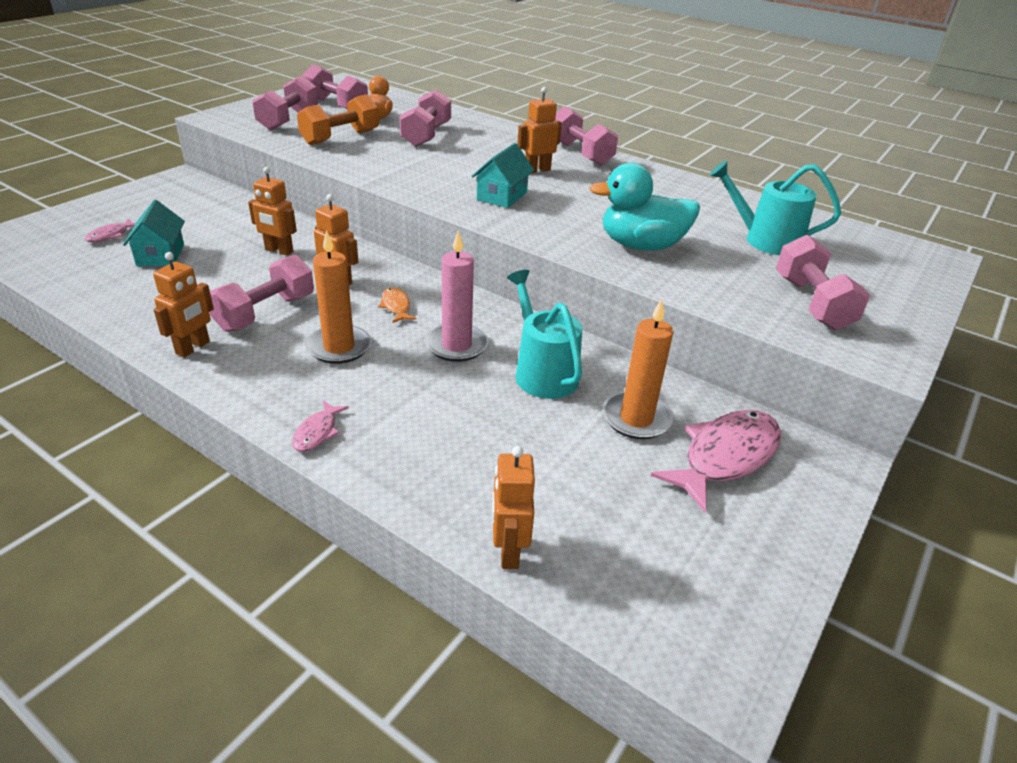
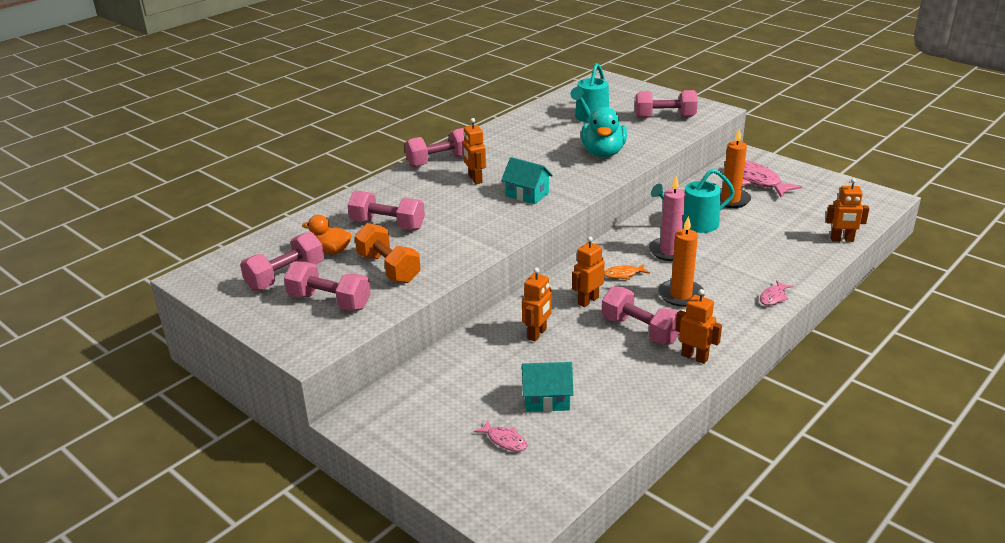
camera: 80 degrees left, 5 degrees down
pink fish [292,400,349,452] -> pink fish turned 105 degrees clockwise [760,280,793,306]

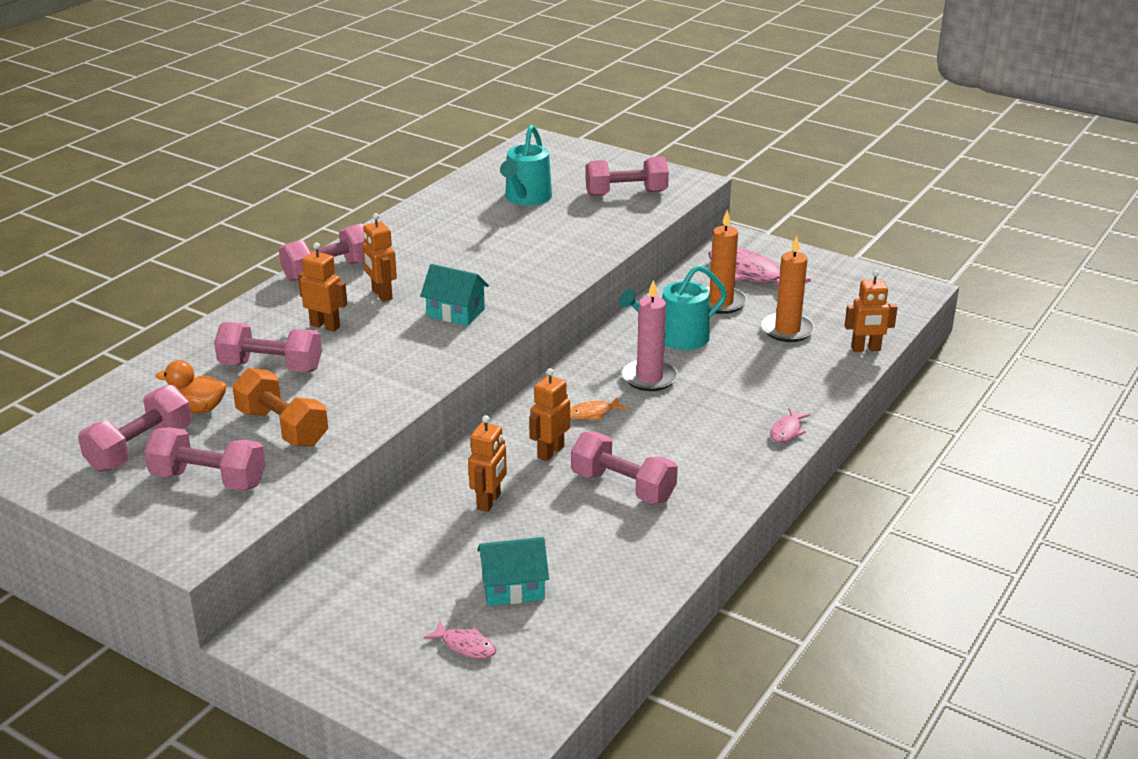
camera: 10 degrees left, 0 degrees up
turquoise duck [581,107,627,158] -> none
orange candle [658,216,705,307] -> orange candle moved to [761,235,815,342]
orange robot [676,289,722,364] -> orange robot moved to [298,243,347,332]

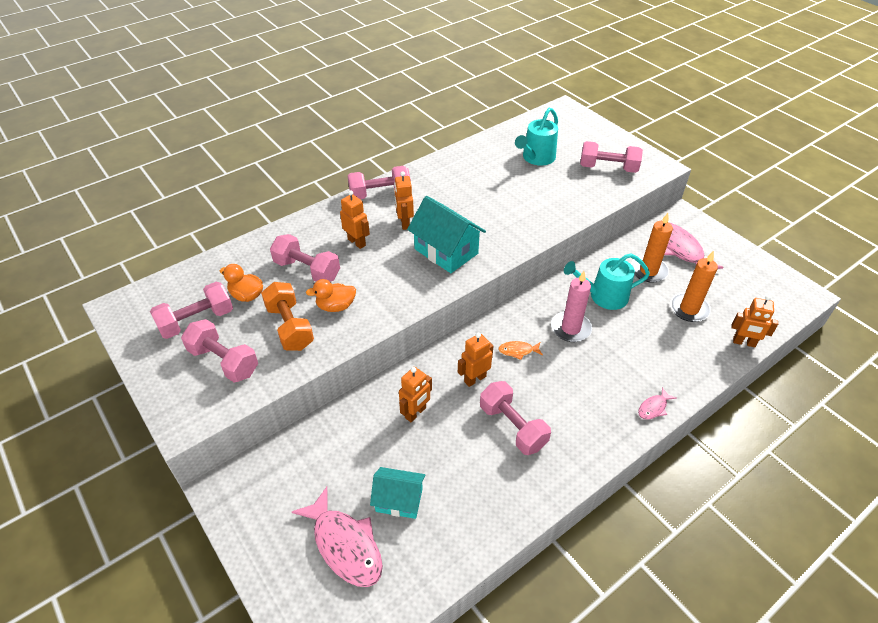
camera: 20 degrees right, 15 degrees up
turquoise house [420,264,489,326] -> turquoise house [407,196,486,273], size x1.55
pink fish [424,621,496,659] -> pink fish [292,487,383,587], size x2.11
none -> orange duck [306,279,356,312]

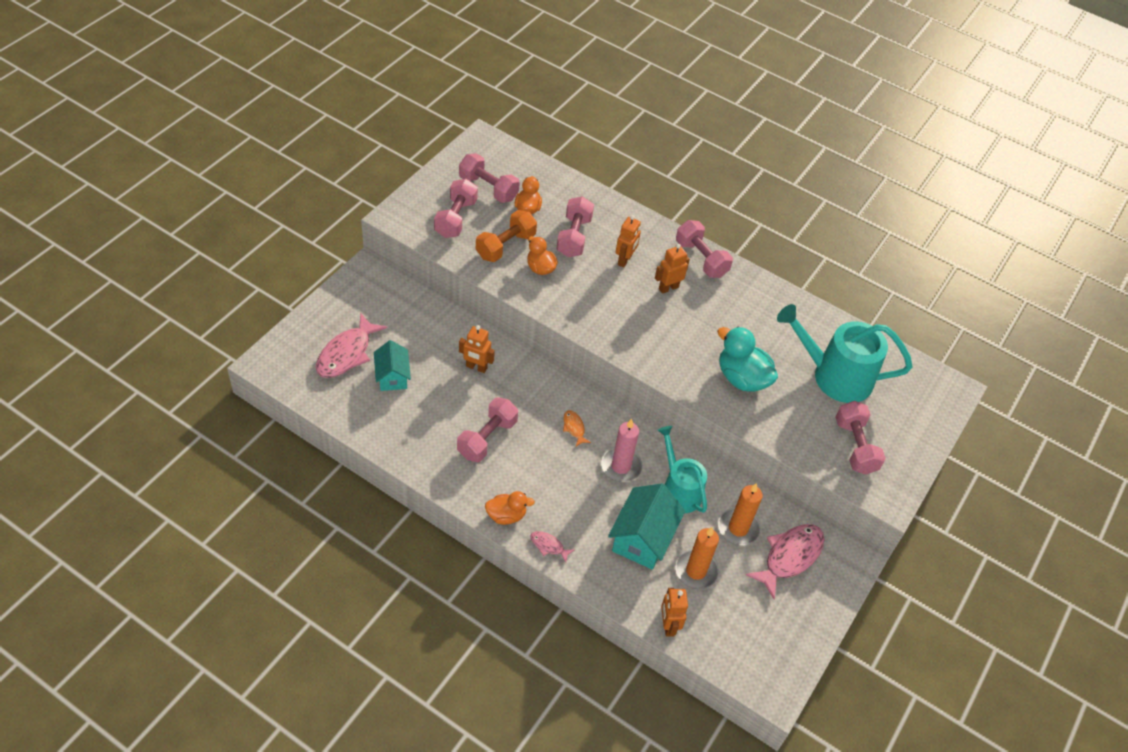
camera: 65 degrees right, 5 degrees up
turquoise house [407,196,486,273] -> turquoise house moved to [608,484,685,569]
orange robot [458,333,493,387] -> none
turquoise watering can [515,108,558,166] -> turquoise watering can [777,304,913,403], size x1.51
none -> orange duck [485,491,535,525]
none -> turquoise duck [717,327,778,392]

